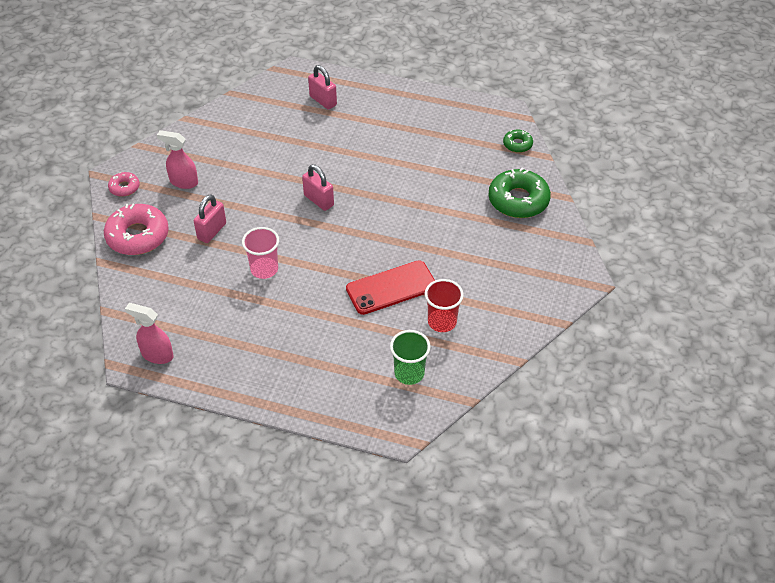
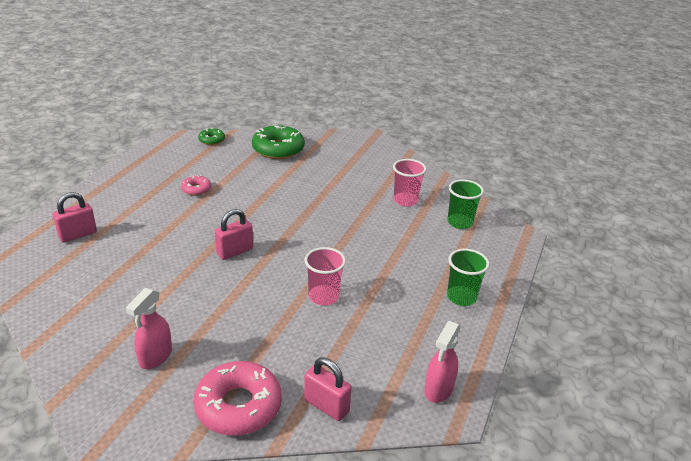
camera: 85 degrees left, 15 degrees down
pink donut [108,172,140,197] -> pink donut moved to [181,175,211,196]
pink padlock [194,194,226,243] -> pink padlock moved to [304,358,351,421]
red phone [346,260,435,315] -> none
red cup [425,279,464,332] -> pink cup [393,159,426,207]
none -> green cup [447,249,489,306]

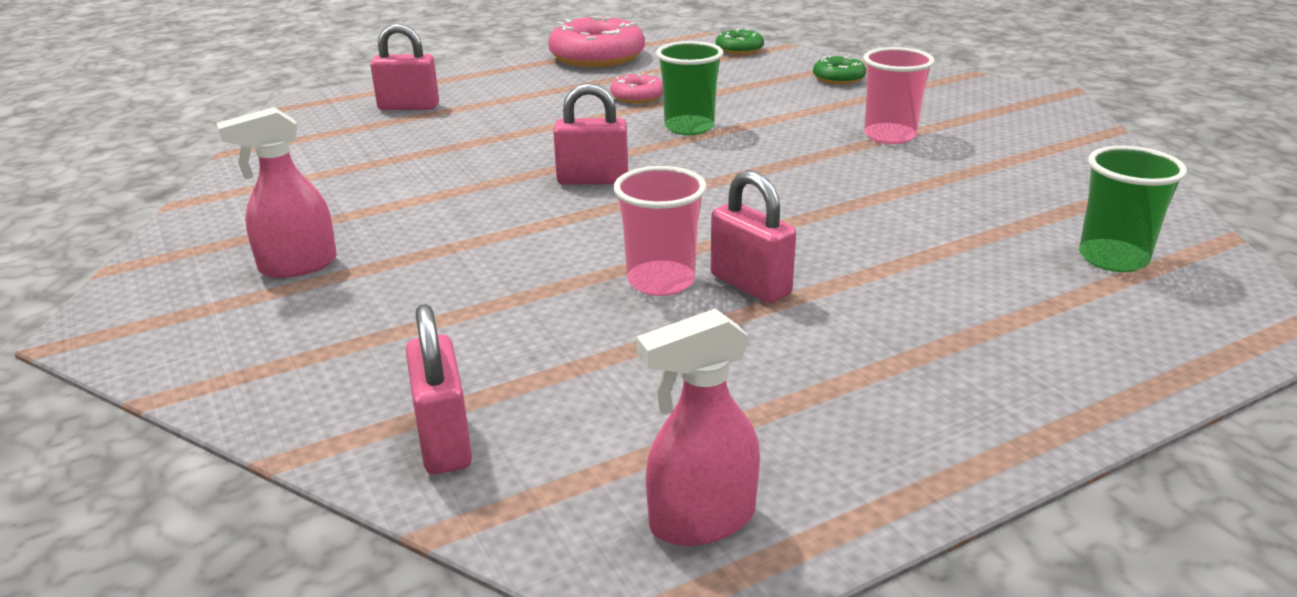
camera: 40 degrees right, 5 degrees down
pink donut [193,361,282,436] -> pink donut moved to [548,16,645,67]
green donut [252,125,305,159] -> green donut [813,56,866,85], size x0.51
pink cup [393,159,426,207] -> pink cup moved to [863,47,935,144]
green cup [447,249,489,306] -> green cup moved to [656,41,724,135]
none -> pink padlock [710,170,796,303]

